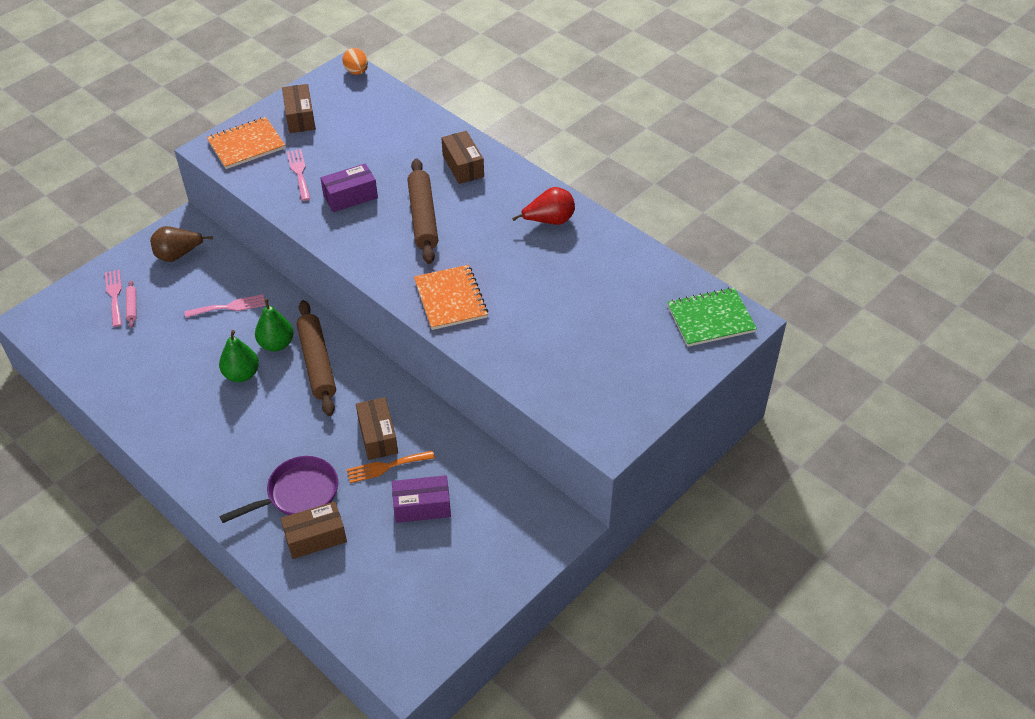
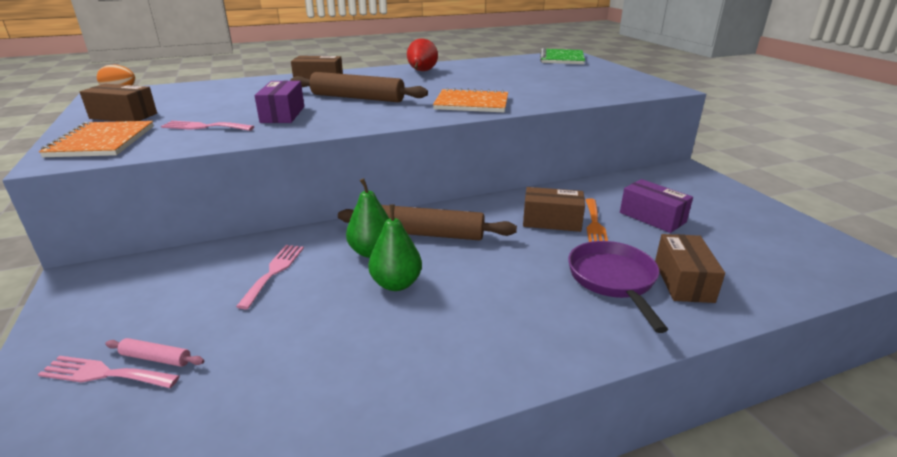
camera: 65 degrees left, 20 degrees down
brown pear [150,226,213,262] -> none
purple box [392,475,451,523] -> purple box turned 60 degrees counterclockwise [620,179,693,233]

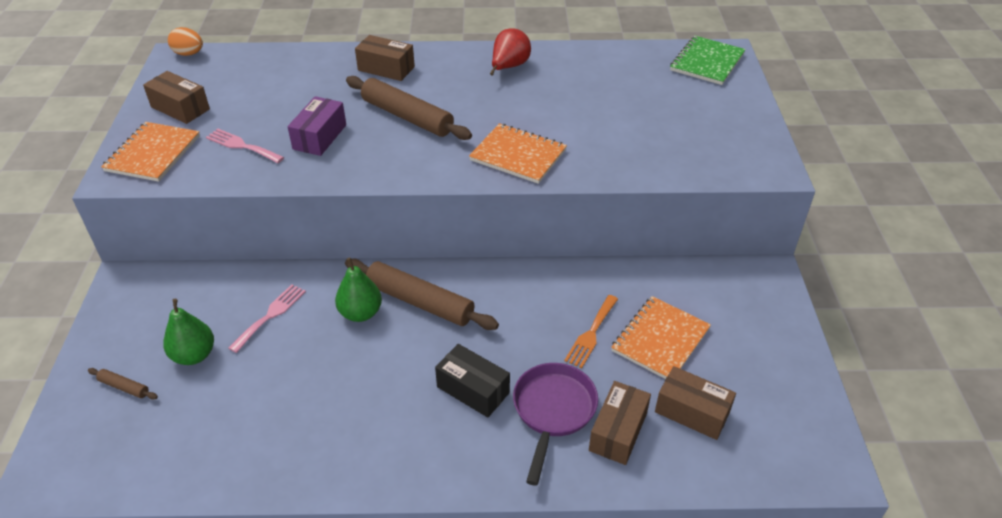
camera: 20 degrees right, 15 degrees up
pink fork [38,356,180,388] -> brown rolling pin [88,368,158,399]
pink rolling pin [105,338,204,367] -> none
green pear [368,205,422,291] -> green pear moved to [163,299,214,365]
brown box [523,187,585,232] -> brown box moved to [655,366,736,440]
purple box [620,179,693,233] -> orange notebook [611,296,711,379]
none -> black box [435,344,510,418]

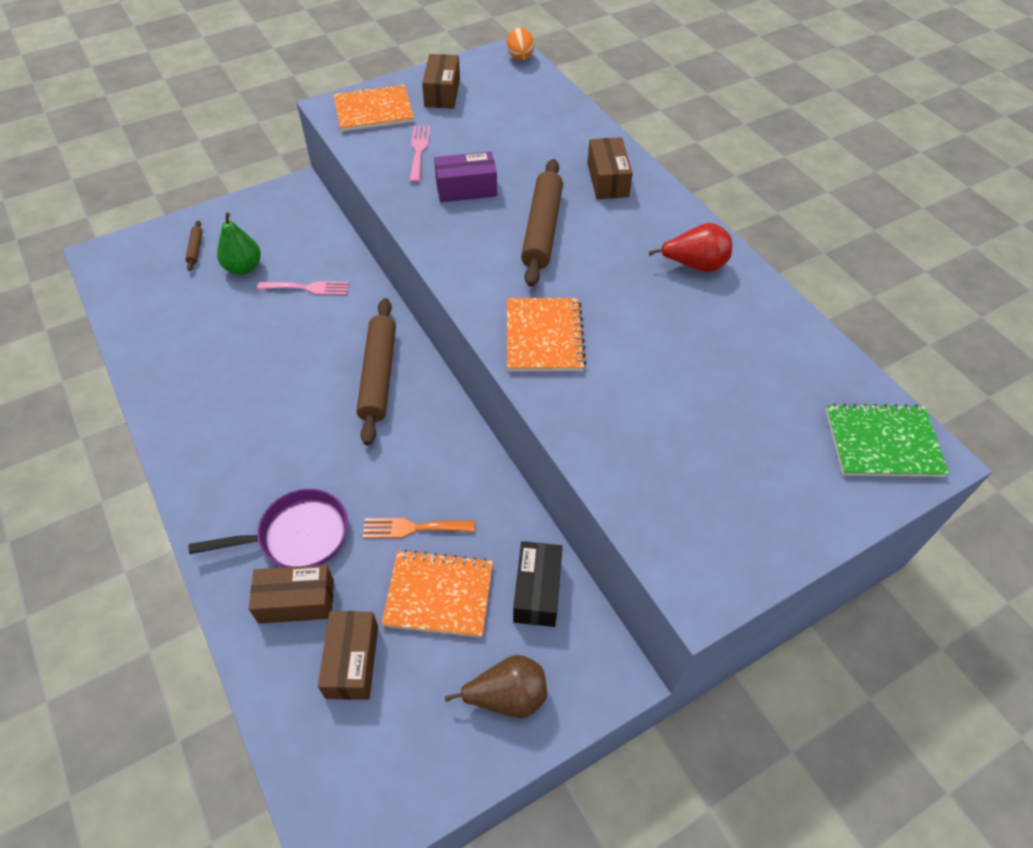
camera: 60 degrees right, 10 degrees up
green pear [335,257,382,322] -> none
black box [435,344,510,418] -> black box moved to [513,541,563,627]
none -> brown pear [445,655,547,718]

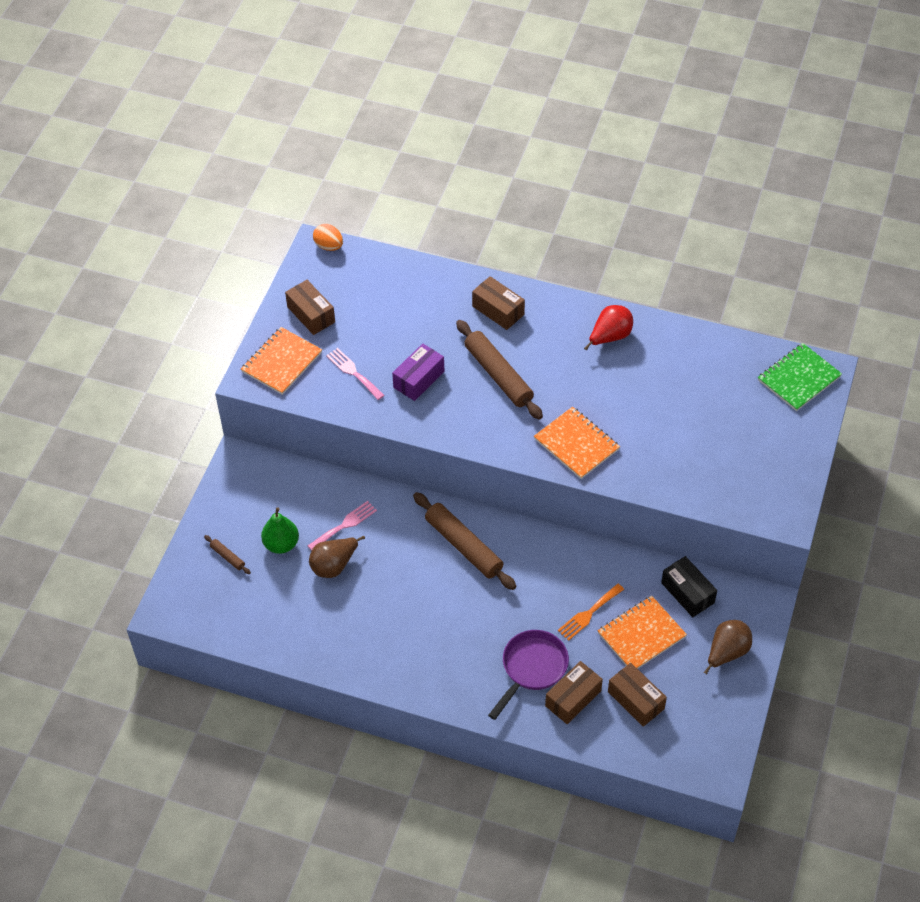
camera: 40 degrees left, 0 degrees up
none -> brown pear [309,536,365,578]

